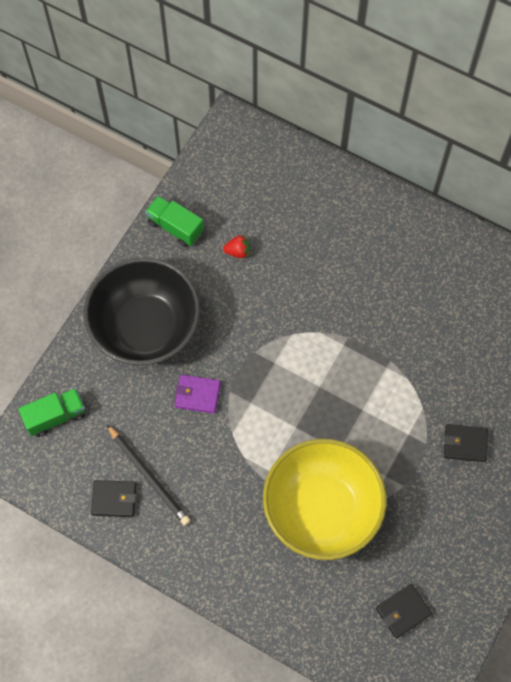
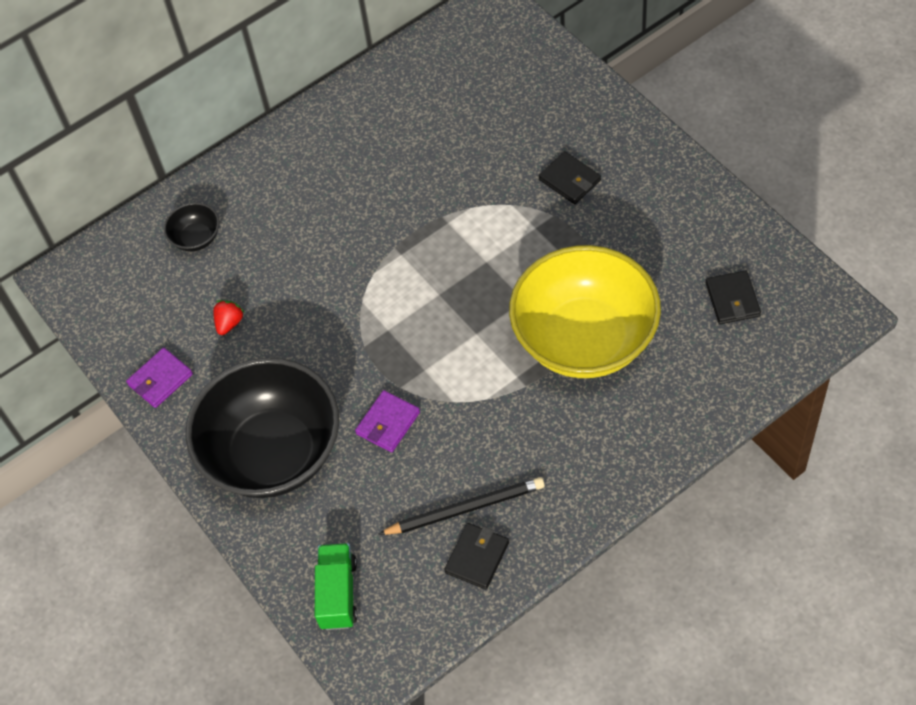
camera: 60 degrees left, 10 degrees down
green truck [145,196,204,247] -> purple wallet [126,348,193,408]
black wallet [444,424,488,462] -> black wallet turned 75 degrees counterclockwise [539,151,601,204]
none -> black bowl [164,202,219,252]

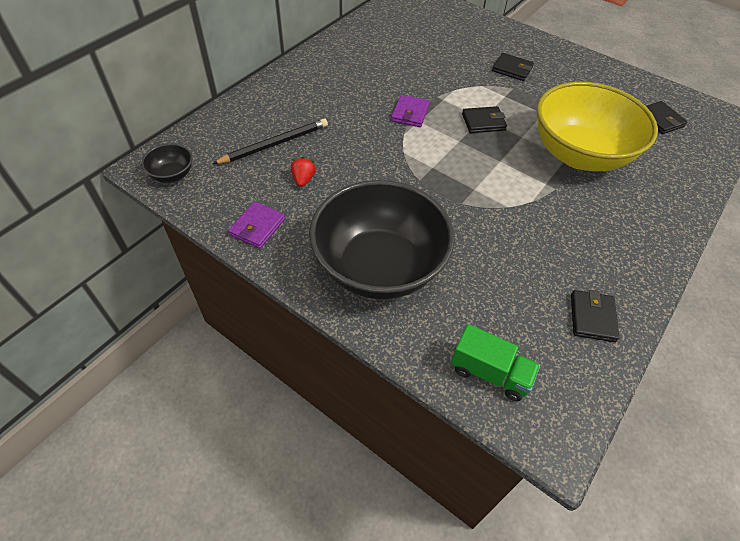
camera: 25 degrees left, 5 degrees down
black bowl [164,202,219,252] -> black bowl moved to [141,144,193,183]
green truck [315,543,357,630] -> green truck turned 135 degrees clockwise [451,324,540,401]
purple wallet [355,390,420,452] -> purple wallet moved to [391,95,430,127]
black pencil [378,477,545,535] -> black pencil moved to [213,118,328,164]
none -> black wallet [462,106,507,133]

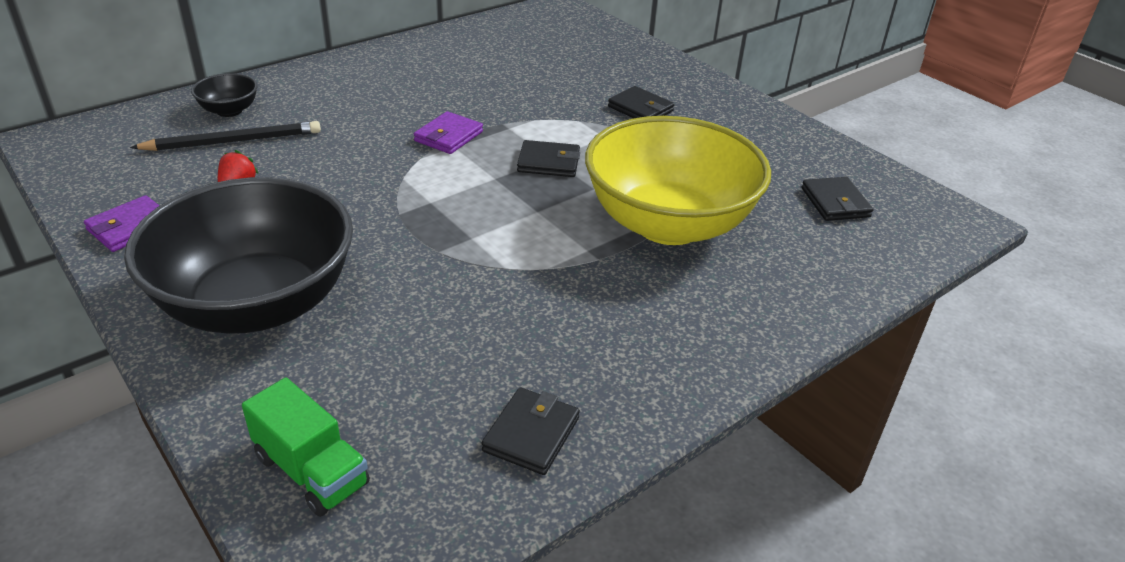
camera: 15 degrees right, 15 degrees down
black bowl [141,144,193,183] -> black bowl moved to [191,73,257,117]

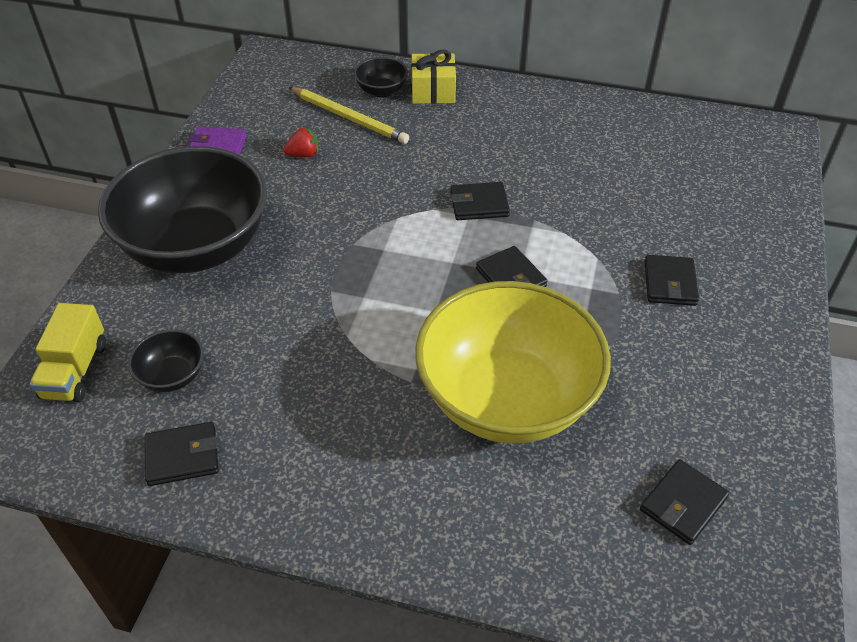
camera: 55 degrees right, 10 degrees up
black pencil [130,121,321,151] -> yellow pencil [288,87,409,144]
green truck [242,377,370,517] -> yellow truck [30,303,106,402]
purple wallet [414,111,483,154] -> black wallet [450,182,510,220]
none -> black bowl [128,329,204,392]
none -> yellow gift [411,50,456,104]

